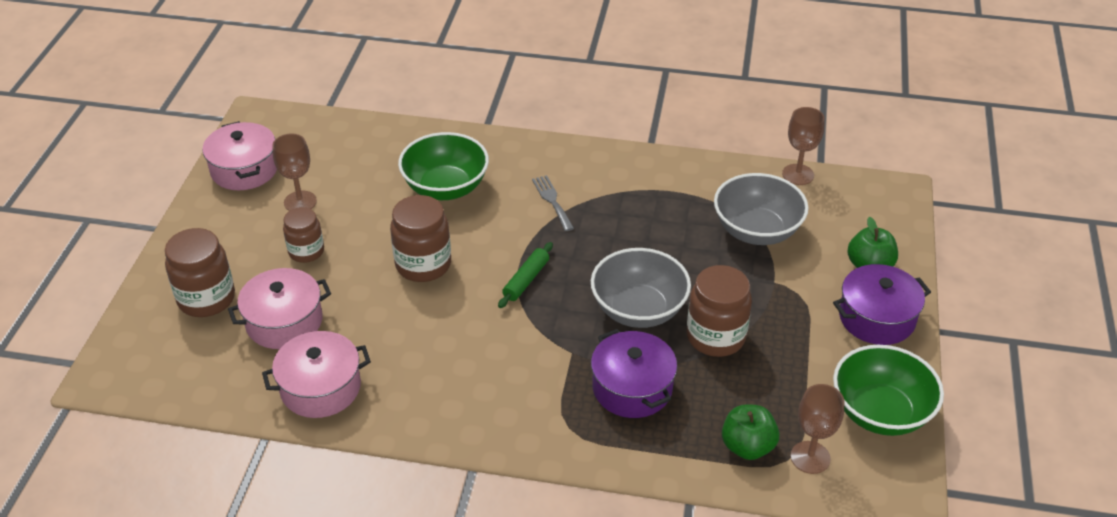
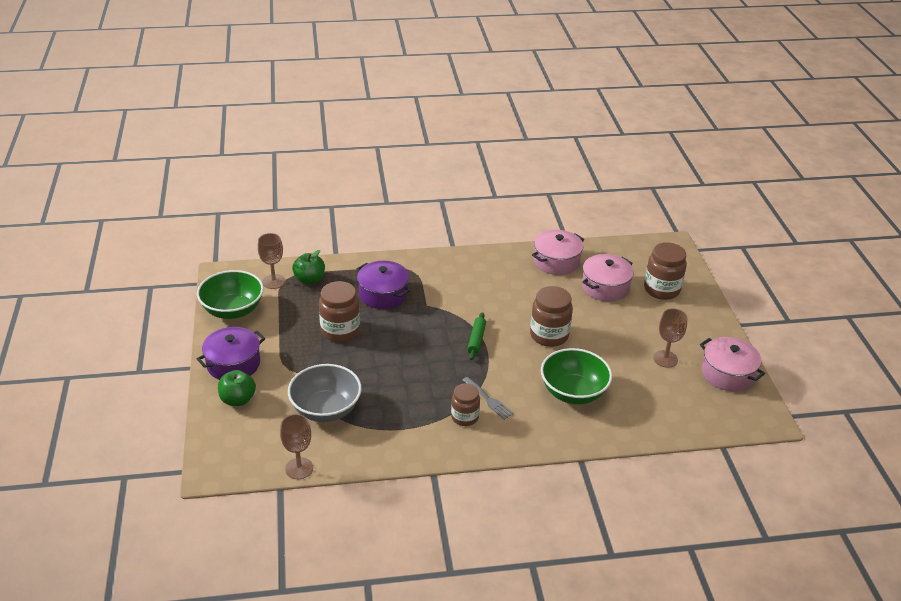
camera: 160 degrees right, 5 degrees down
brown jar [283,207,324,263] -> brown jar moved to [451,383,480,426]
grey bowl [591,248,691,328] -> none

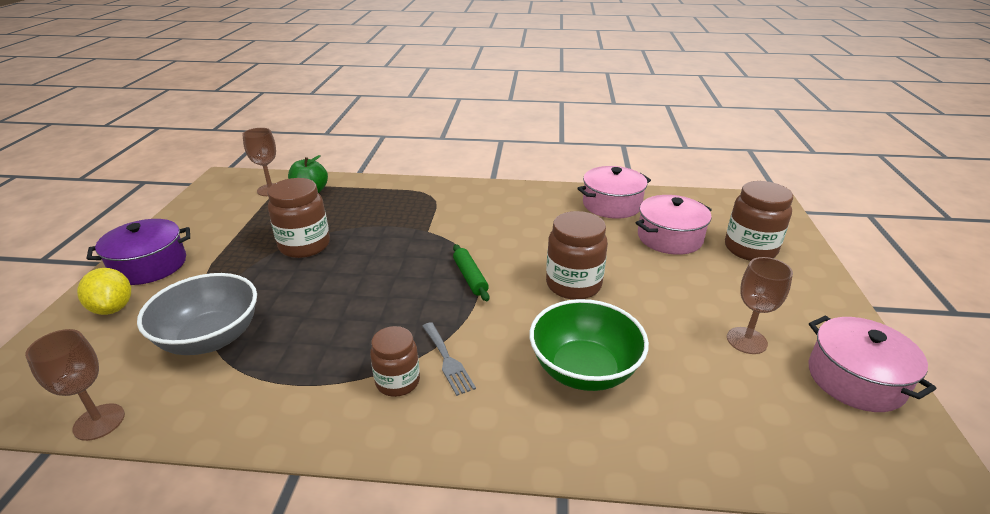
camera: 15 degrees right, 5 degrees down
green bowl [197,270,264,319] -> none
green apple [218,370,256,406] -> yellow lemon [77,268,131,315]
purple pot [357,261,410,309] -> none
green rolling pin [467,312,486,360] -> green rolling pin turned 45 degrees counterclockwise [453,244,489,301]

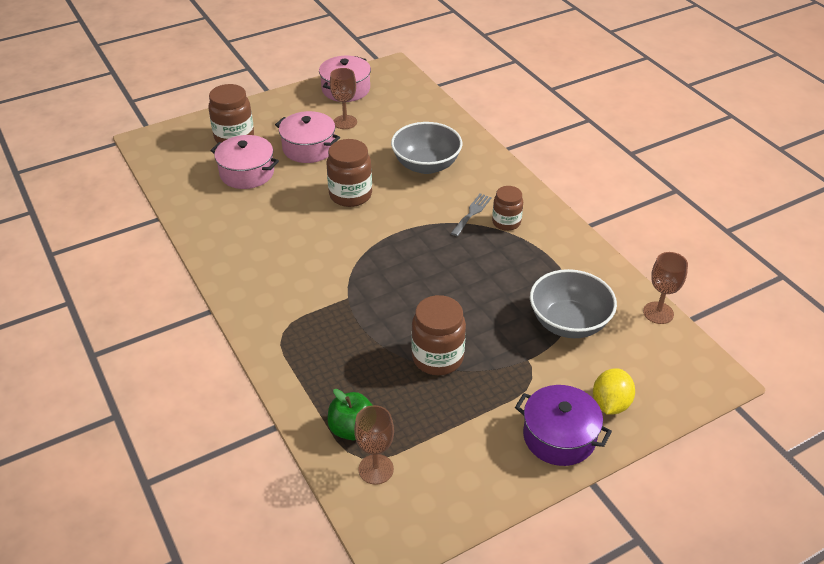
camera: 125 degrees left, 10 degrees up
green rolling pin [453,244,489,301] -> none
green bowl [529,299,649,391] -> grey bowl [391,122,462,174]
pink pot [577,166,651,219] -> pink pot moved to [275,111,340,163]

